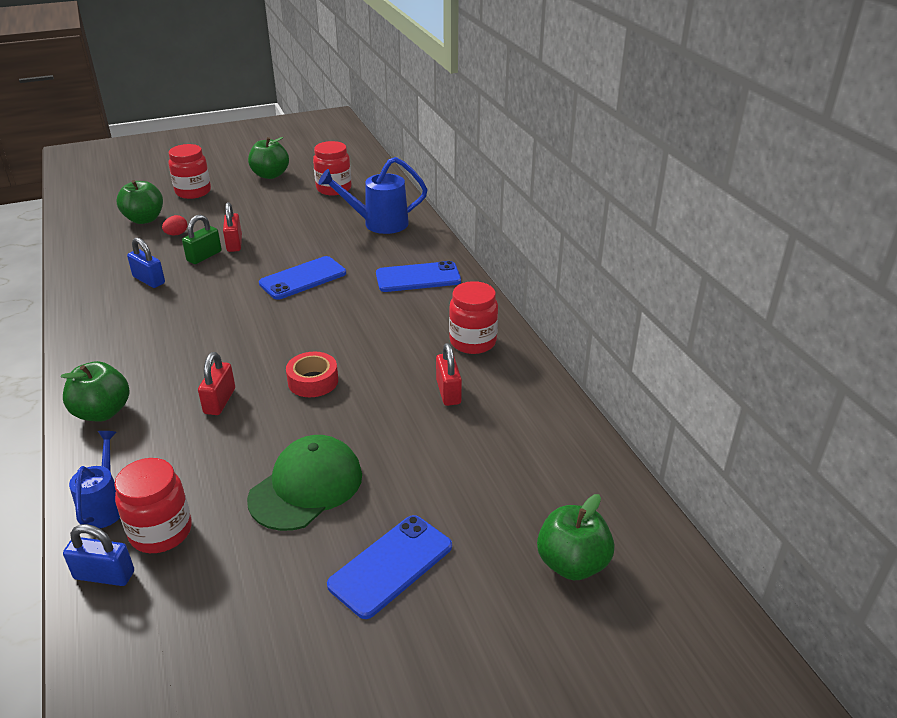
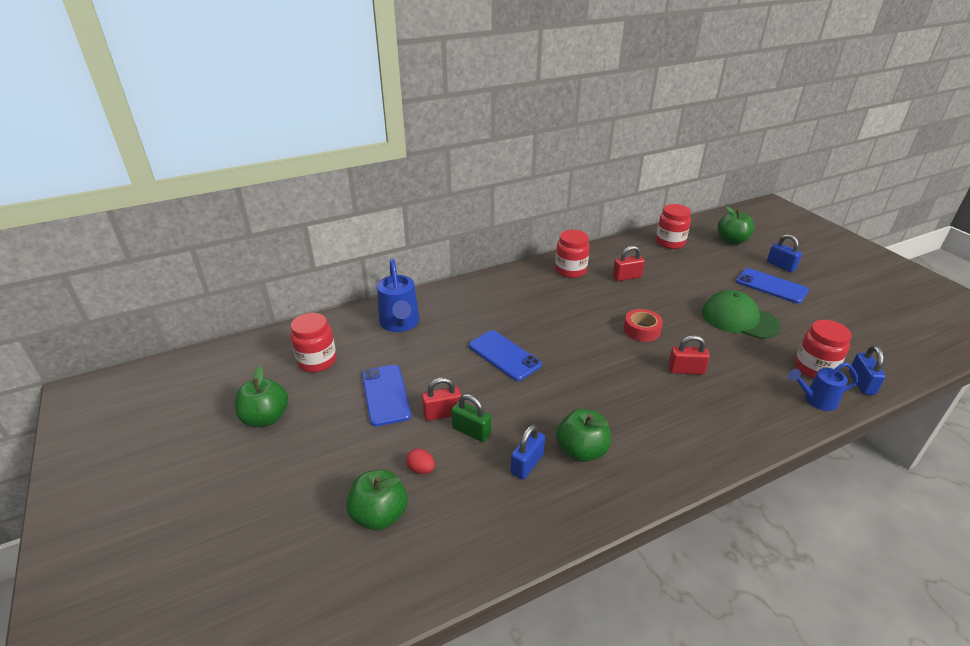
camera: 95 degrees left, 0 degrees up
green apple [61,361,129,422] -> green apple moved to [556,409,611,462]
red jar [169,144,211,199] -> red jar moved to [656,204,691,249]
blue phone [376,261,461,292] -> blue phone moved to [362,365,411,426]
none -> blue padlock [767,234,802,272]

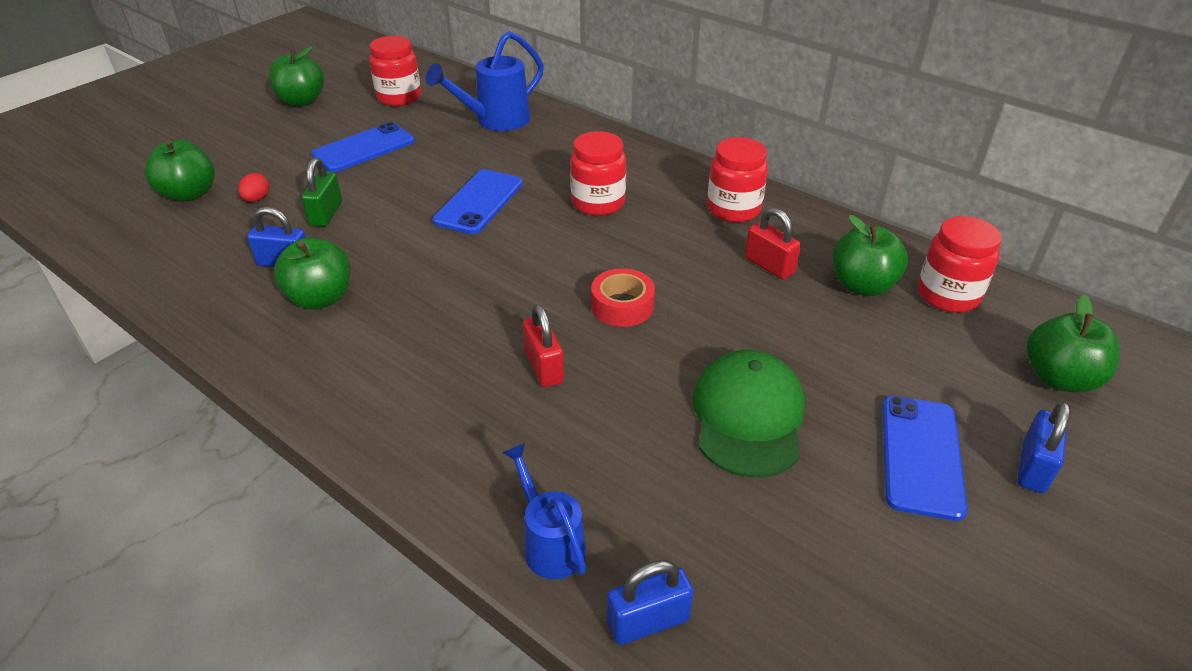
camera: 65 degrees right, 5 degrees up
red padlock [422,377,462,421] -> none
red jar [795,320,852,379] -> red jar moved to [570,131,626,216]
none -> green apple [833,215,908,296]

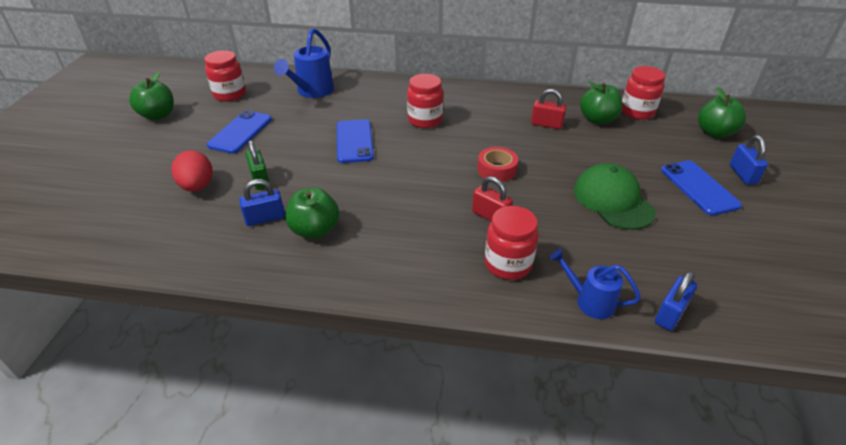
camera: 30 degrees left, 0 degrees up
green apple [145,140,215,202] -> none
red egg [238,173,269,202] -> red egg [172,150,213,192], size x1.83
red jar [707,137,768,223] -> red jar moved to [485,206,539,280]

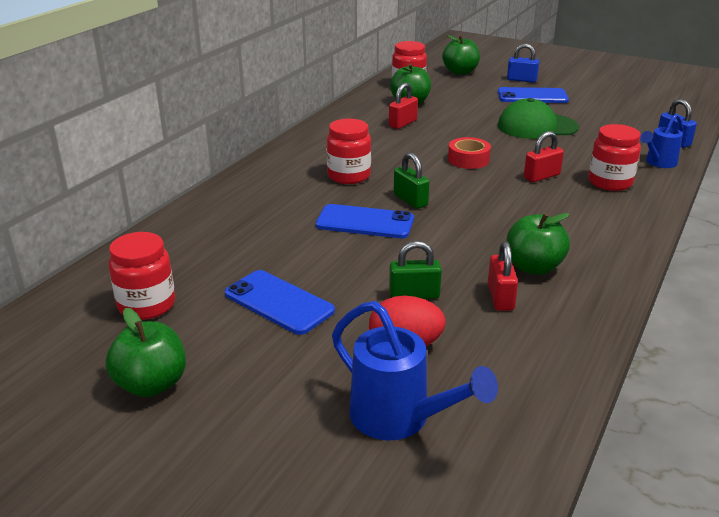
camera: 70 degrees left, 10 degrees down
blue padlock [239,179,285,226] -> red padlock [488,241,518,311]
blue watering can [274,28,334,98] -> blue watering can moved to [332,301,498,440]
none -> green padlock [394,152,429,209]

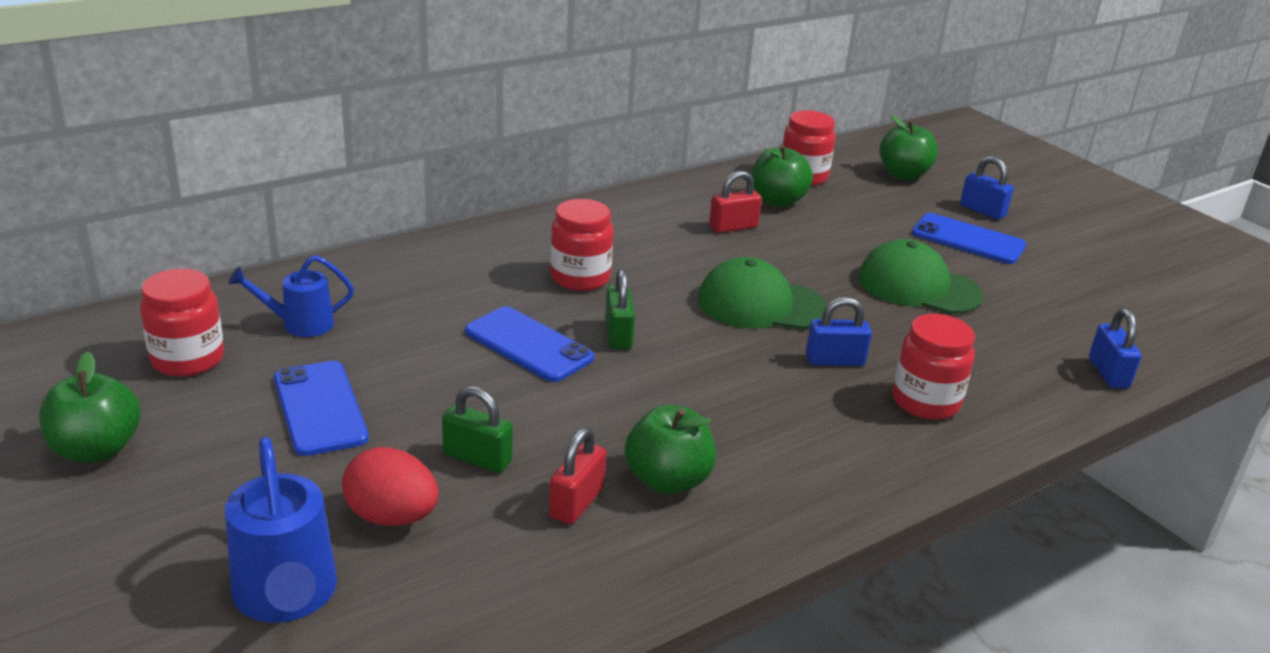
camera: 25 degrees right, 0 degrees up
red tape [448,137,491,169] -> green cap [698,257,827,329]
red padlock [524,131,564,182] -> blue padlock [806,297,872,366]
blue watering can [640,114,683,168] -> blue watering can moved to [228,255,354,337]

